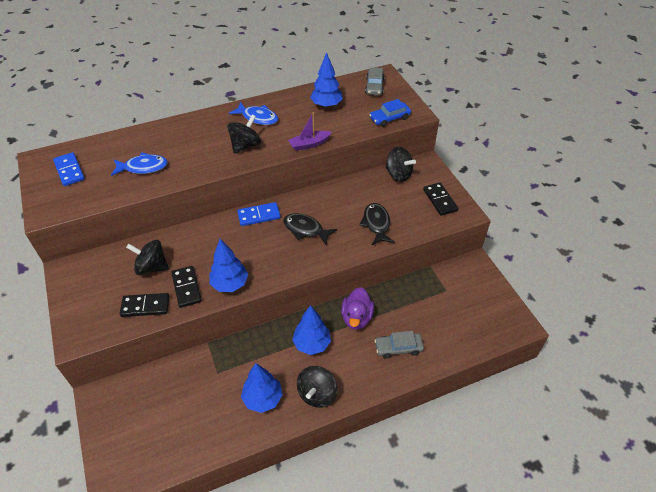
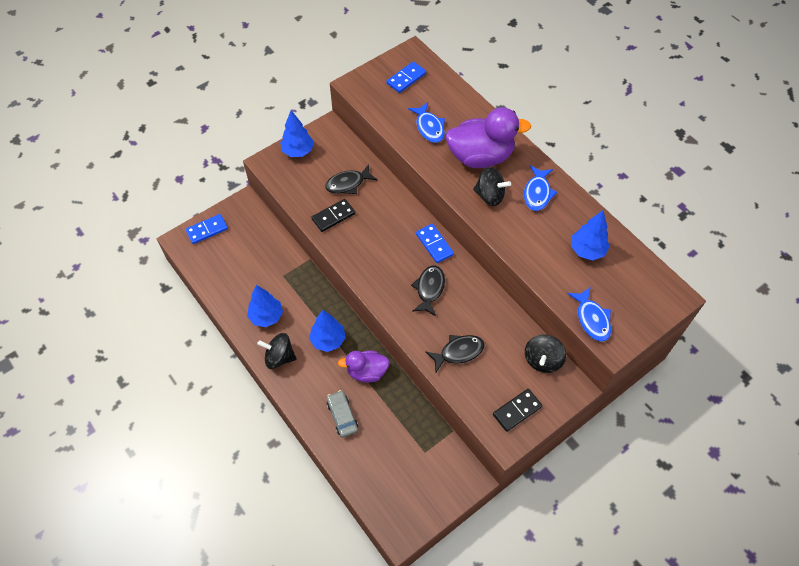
camera: 75 degrees right, 10 degrees up
black domino [120,293,170,317] -> none
black spinning top [126,240,169,275] -> black fish [325,164,377,194]
blue tree [209,239,249,292] -> blue tree moved to [280,110,314,157]
purple boat [288,112,332,151] -> none
grey car [365,67,385,95] -> none
blue car [369,99,411,127] -> blue fish [567,287,611,341]
none -> blue domino [185,214,228,244]
none -> purple duck [445,107,531,168]

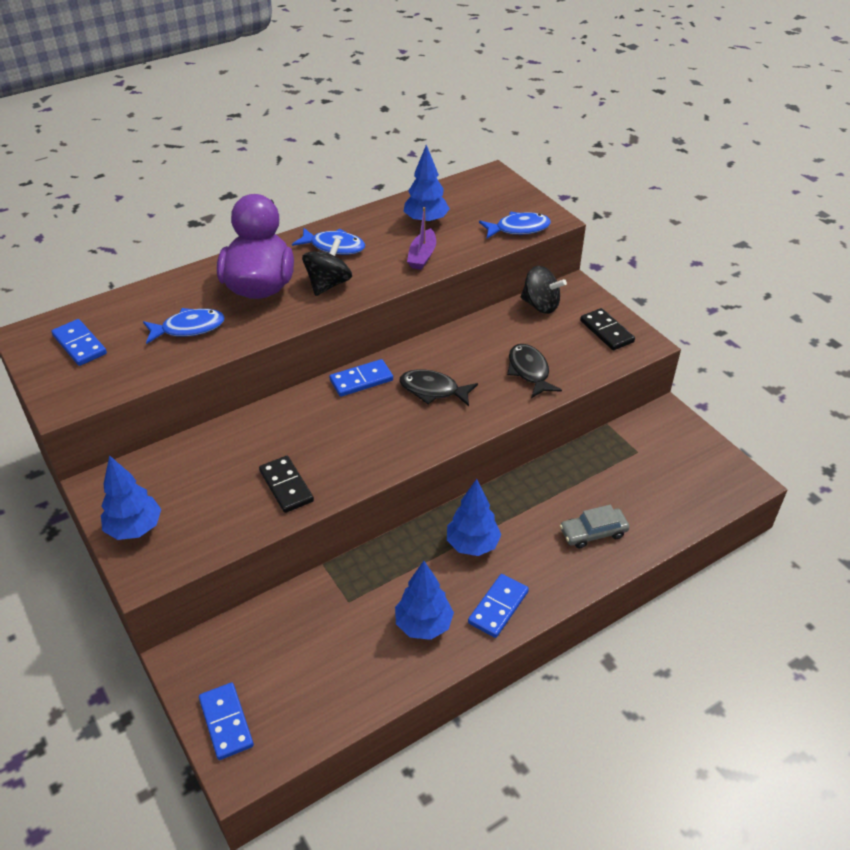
camera: 85 degrees left, 15 degrees down
black spinning top [257,333,297,369] -> blue domino [468,574,529,638]
black fish [325,164,377,194] -> none
purple duck [338,351,390,383] -> none
none -> purple boat [407,207,436,270]

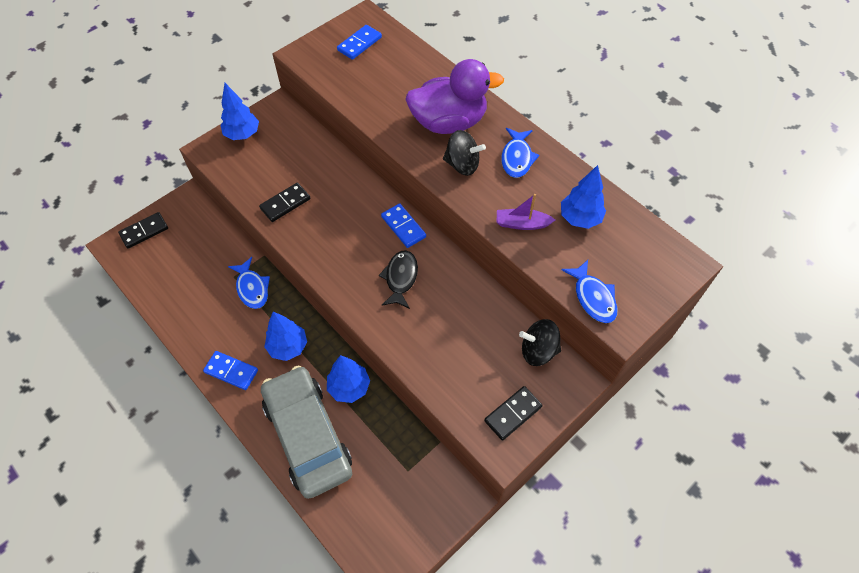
camera: 80 degrees right, 15 degrees up
blue fish [143,308,225,344] -> blue fish moved to [228,257,270,309]
blue domino [199,683,254,760] -> black domino [118,212,168,248]
blue tree [395,561,454,640] -> blue tree moved to [327,355,370,403]
black fish [507,344,562,398] -> none
black spinning top [520,266,567,314] -> black spinning top turned 75 degrees clockwise [519,319,561,366]
grey car [560,505,629,549] -> grey car [261,366,352,499], size x2.30

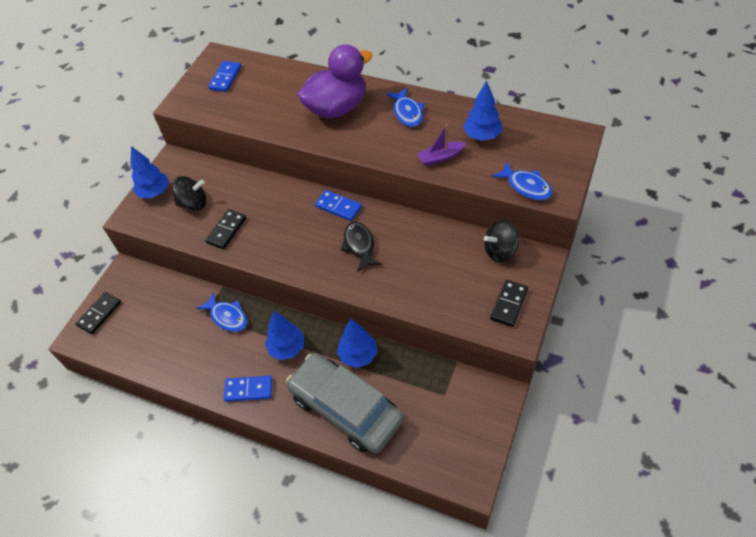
camera: 20 degrees left, 5 degrees down
black spinning top [443,130,486,176] -> black spinning top moved to [172,176,206,210]

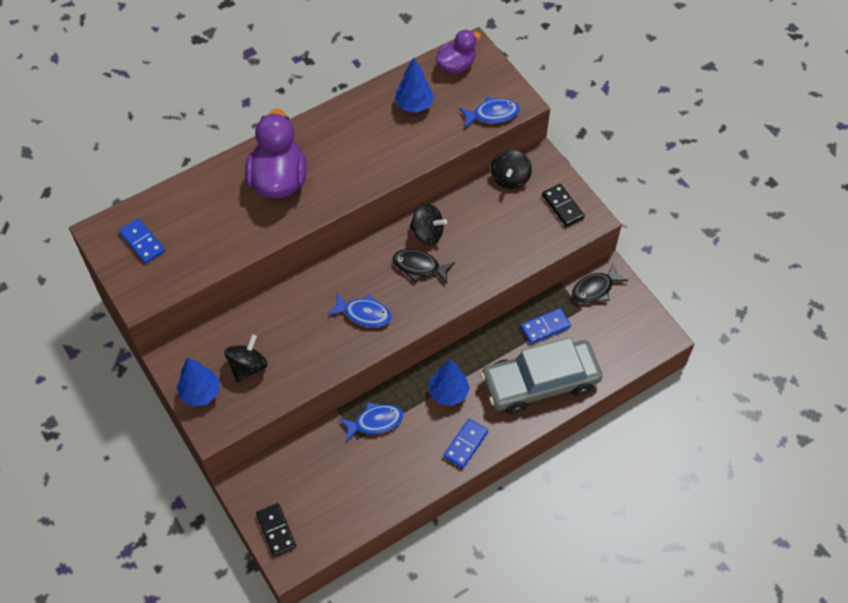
camera: 60 degrees left, 5 degrees up
black domino [205,209,246,249] -> none
blue domino [315,190,362,221] -> blue domino moved to [521,308,571,344]
blue tree [337,319,377,368] -> none
blue fish [386,88,424,127] -> blue fish moved to [328,294,392,327]
purple boat [417,124,466,166] -> none
none -> black spinning top [410,203,447,245]
none -> purple duck [436,30,481,74]
none -> black fish [572,264,628,303]

